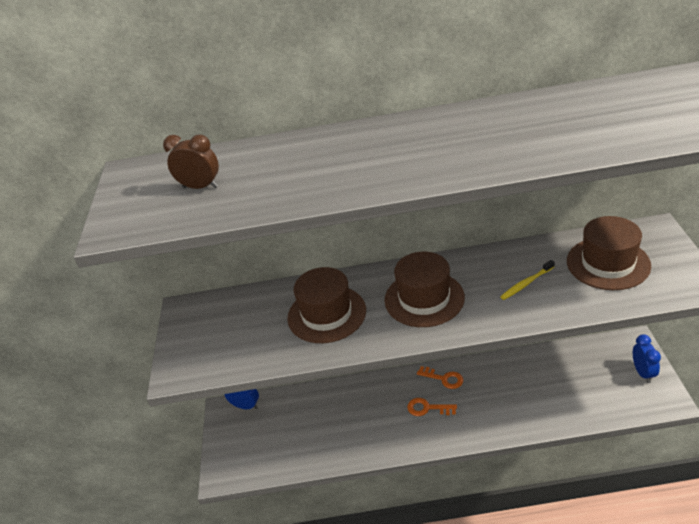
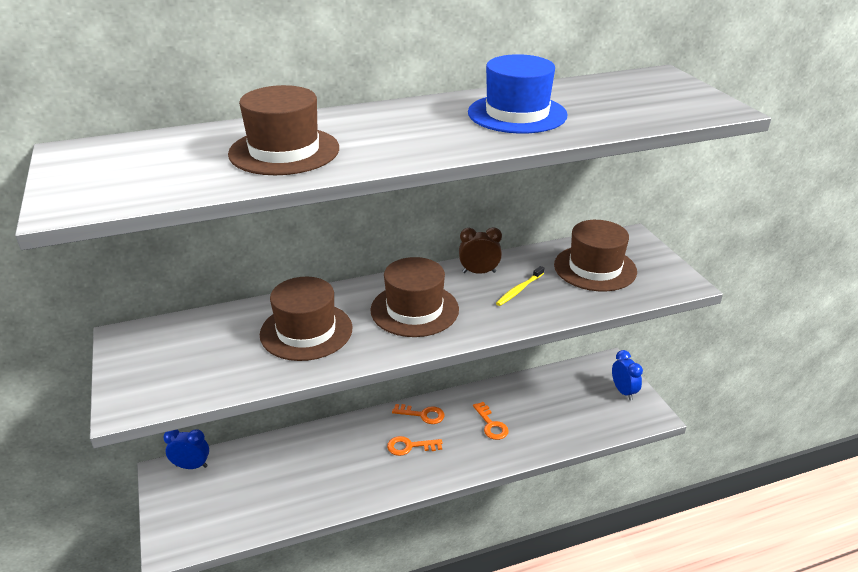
camera: 20 degrees left, 5 degrees down
brown clock [163,134,219,189] -> brown clock moved to [459,227,502,274]
none -> brown hat [228,85,339,175]
none -> blue hat [468,54,567,133]
none -> orange key [473,402,509,440]

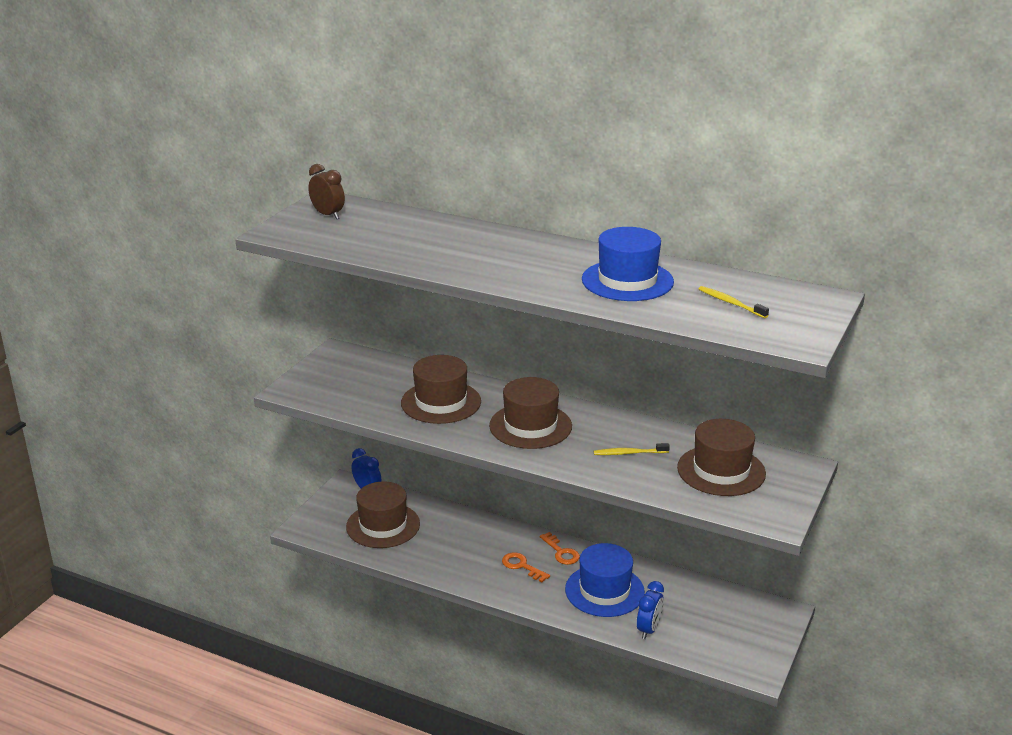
camera: 45 degrees right, 5 degrees down
brown hat [228,85,339,175] -> brown hat moved to [346,481,420,548]
brown clock [459,227,502,274] -> brown clock moved to [308,164,345,219]
orange key [473,402,509,440] -> blue hat [565,543,645,617]
blue clock [612,350,643,400] -> blue clock moved to [637,581,664,639]
none -> yellow toothbrush [699,286,769,318]

